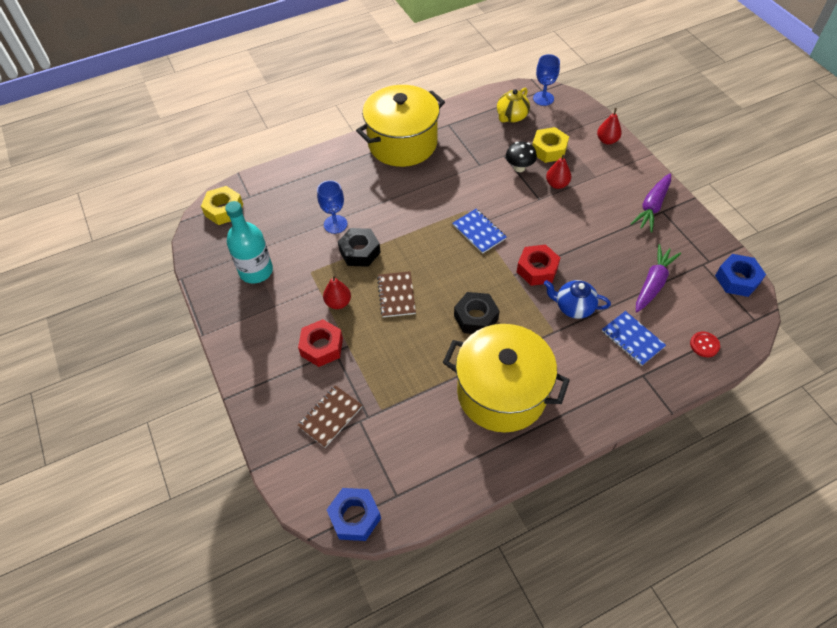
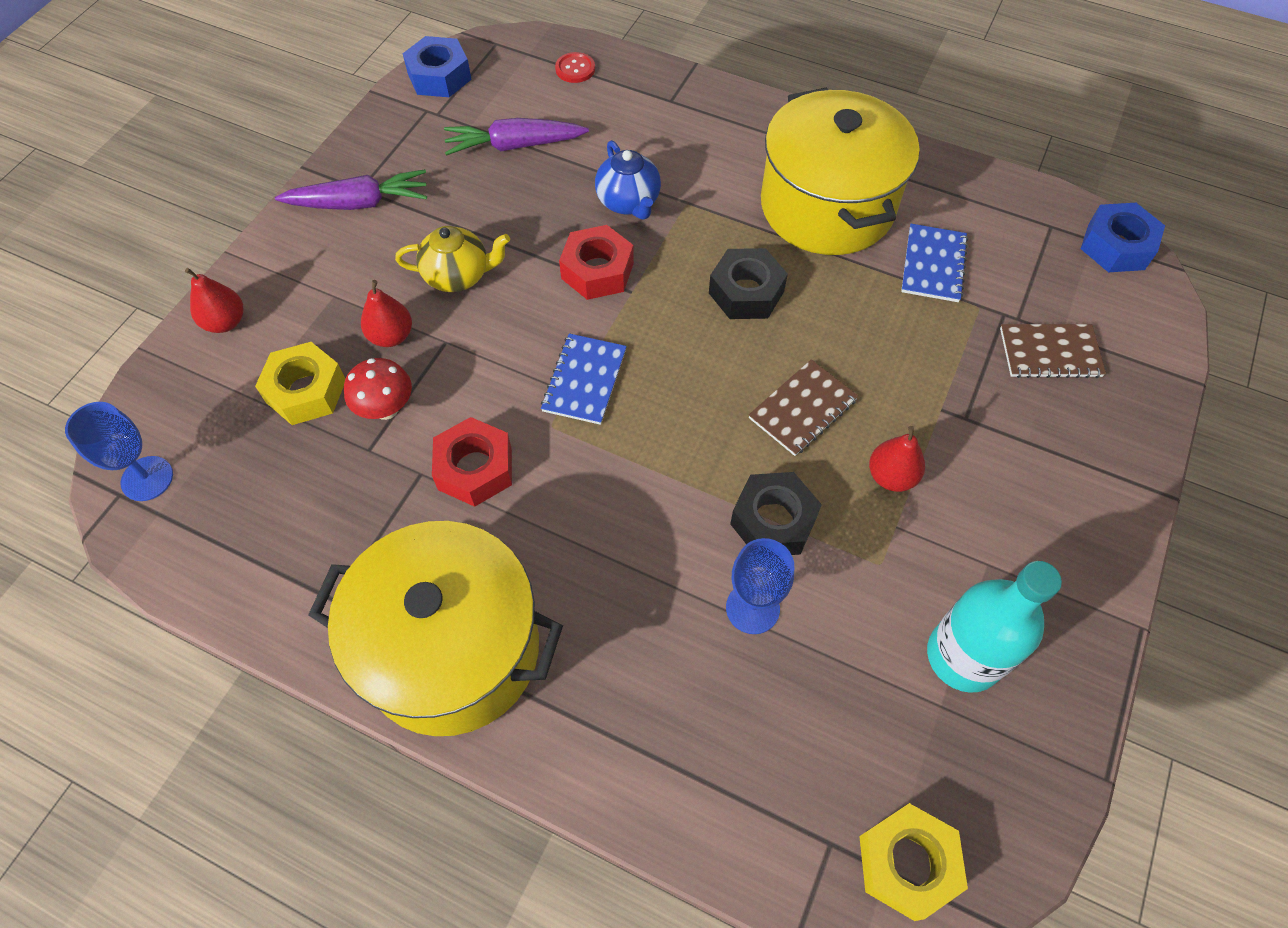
camera: 130 degrees left, 5 degrees up
red nut [298,319,343,367] -> red nut moved to [432,417,512,507]
yellow teapot [497,87,530,123] -> yellow teapot moved to [395,226,510,292]
black mushroom [506,141,537,172] -> red mushroom [344,358,412,420]
blue notebook [602,311,666,366] -> blue notebook moved to [901,224,968,302]

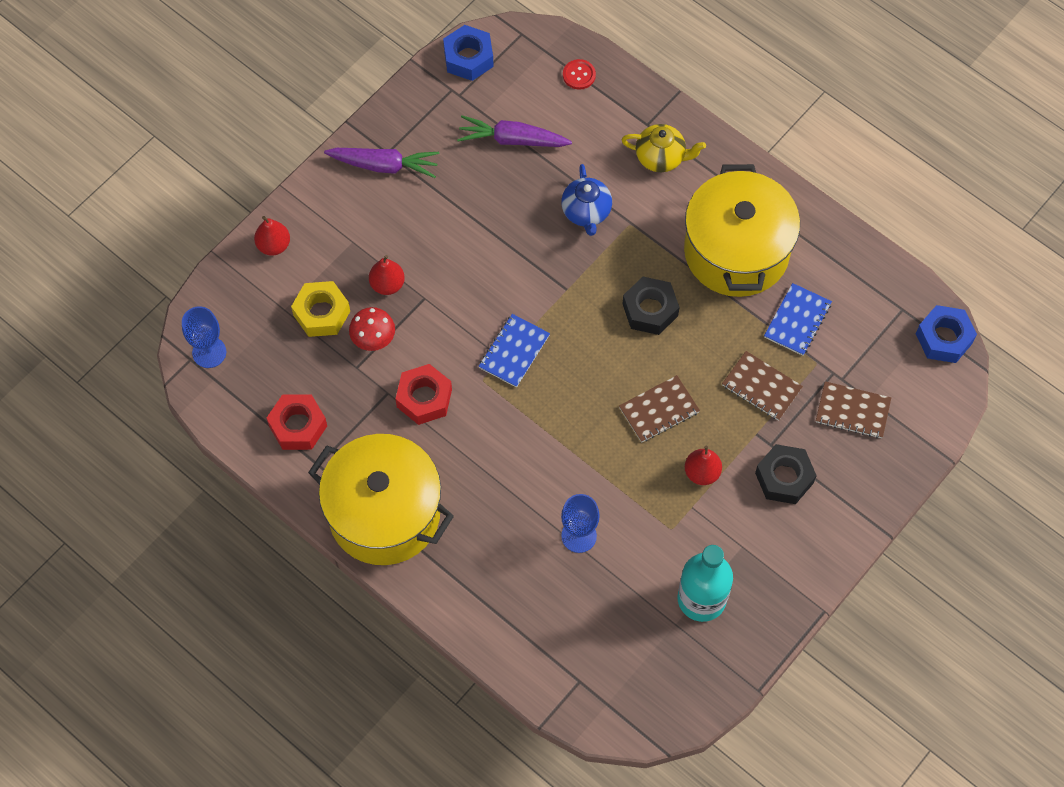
camera: 15 degrees right, 5 degrees up
yellow teapot [395,226,510,292] -> yellow teapot moved to [622,124,706,172]
red nut [559,225,634,300] -> red nut moved to [267,394,327,450]
black nut [730,472,822,555] -> black nut moved to [755,444,817,504]
yellow nut [859,803,968,921] -> none
none -> brown notebook [722,351,803,421]

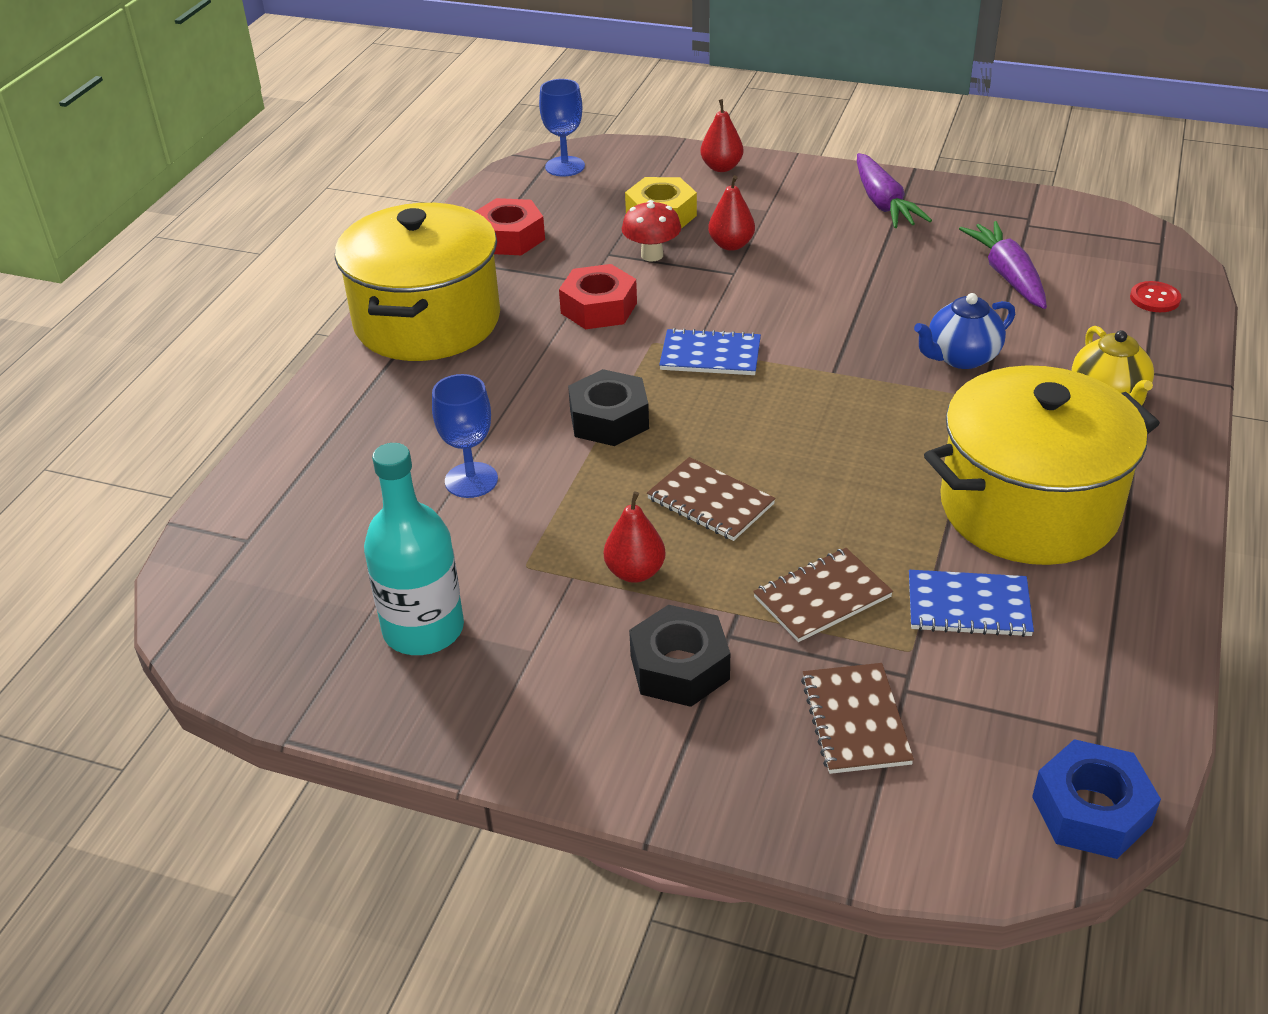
camera: 70 degrees right, 25 degrees down
blue nut [443,25,494,81] -> none
black nut [623,277,679,335] -> black nut moved to [568,369,649,446]
brown notebook [722,351,803,421] -> brown notebook turned 45 degrees clockwise [753,548,893,642]

